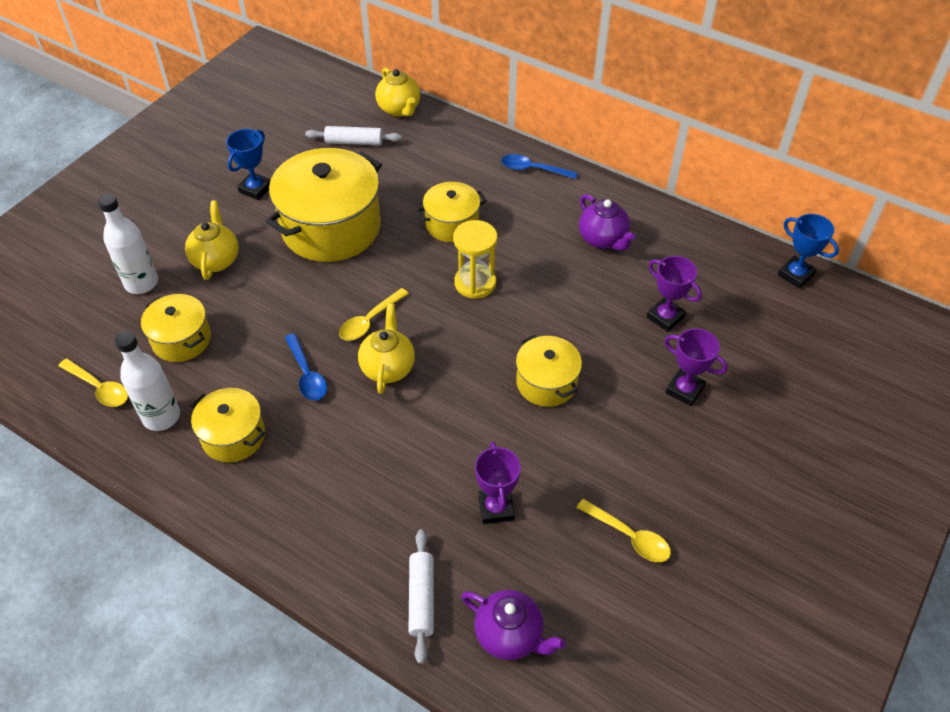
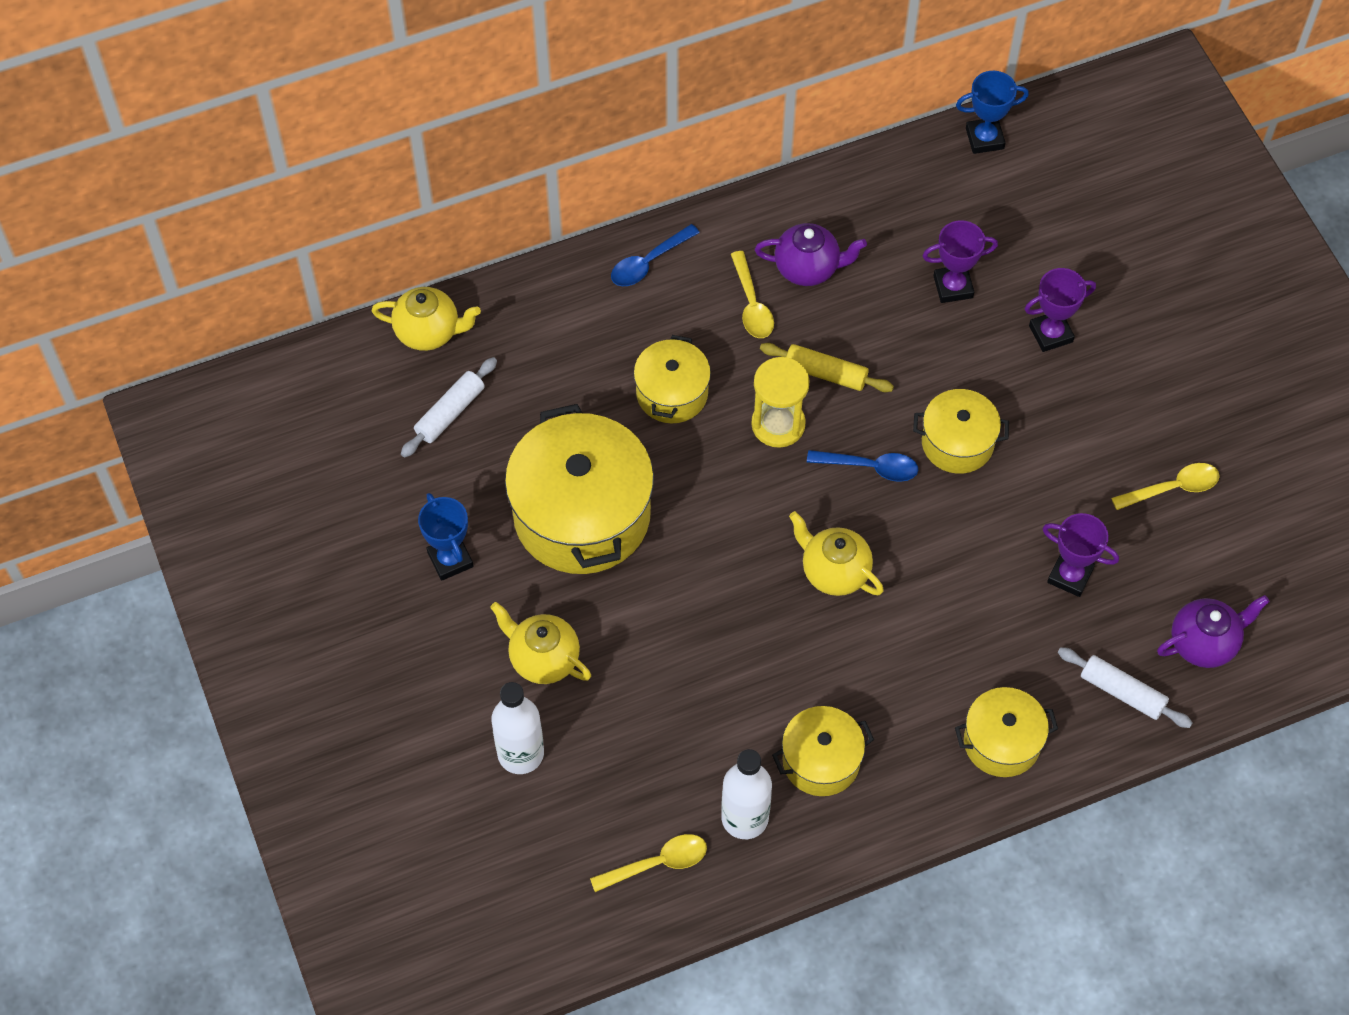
camera: 55 degrees left, 10 degrees up
yellow pot [141,294,211,362] -> yellow pot moved to [955,687,1058,777]
blue spoon [285,333,327,401] -> blue spoon moved to [807,450,918,482]
yellow spoon [339,288,409,341] -> yellow spoon moved to [731,251,774,338]
none -> yellow rolling pin [760,343,894,392]

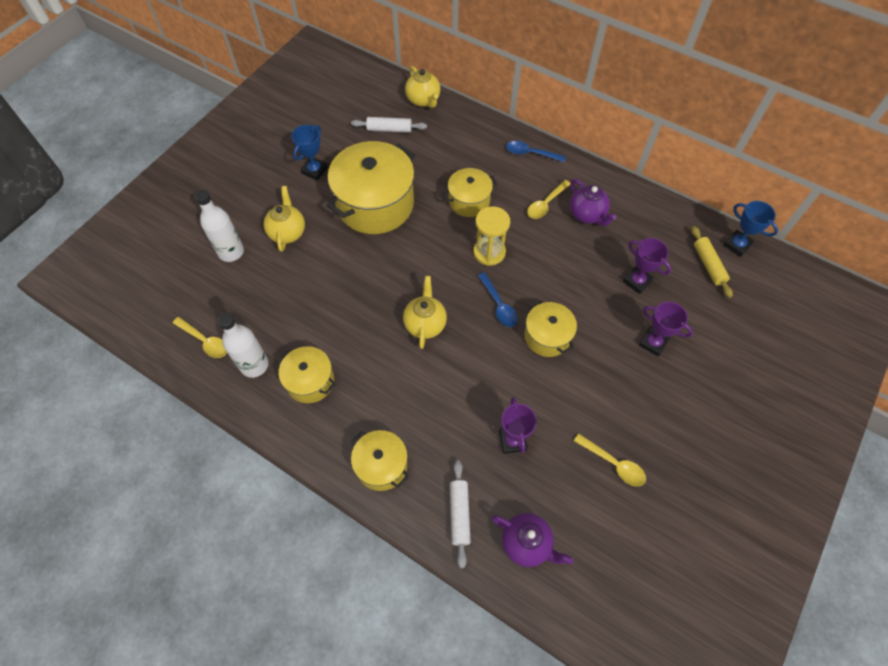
camera: 55 degrees right, 0 degrees up
yellow rolling pin [760,343,894,392] -> yellow rolling pin moved to [691,226,733,298]

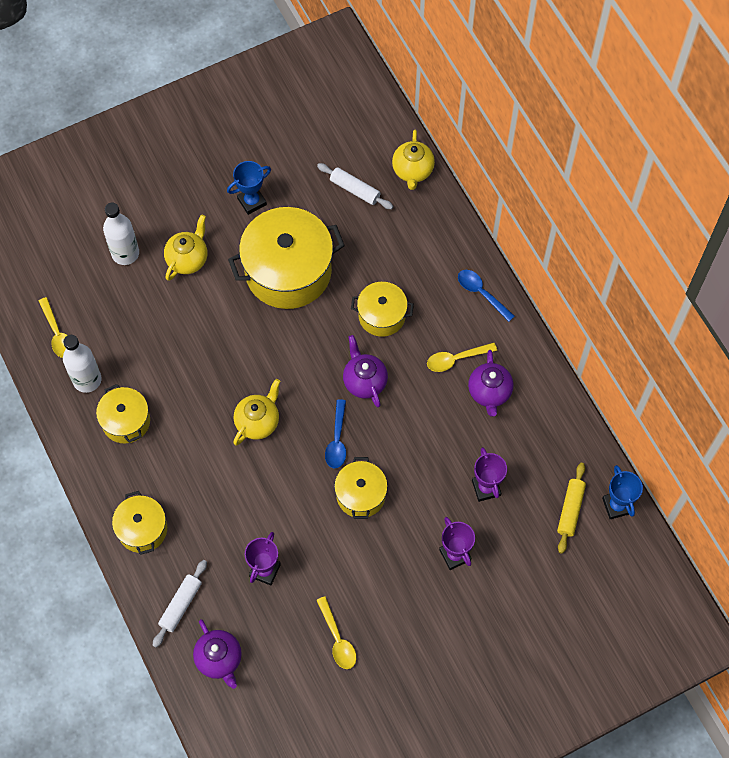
camera: 30 degrees right, 5 degrees up
yellow hourglass [473,207,510,266] -> purple teapot [343,335,388,407]

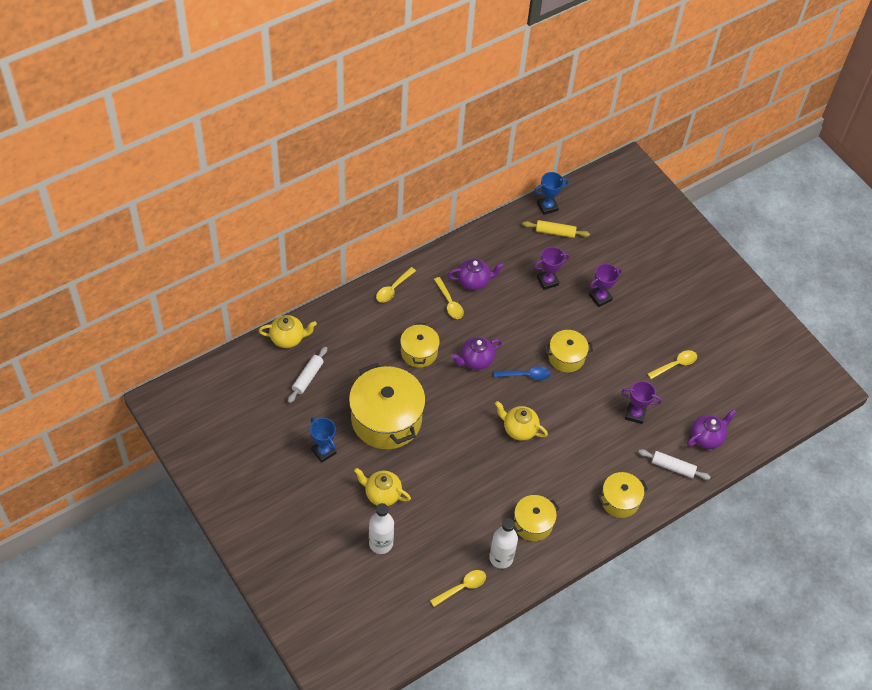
camera: 100 degrees left, 10 degrees down
blue spoon [458,270,515,322] -> yellow spoon [376,267,416,302]

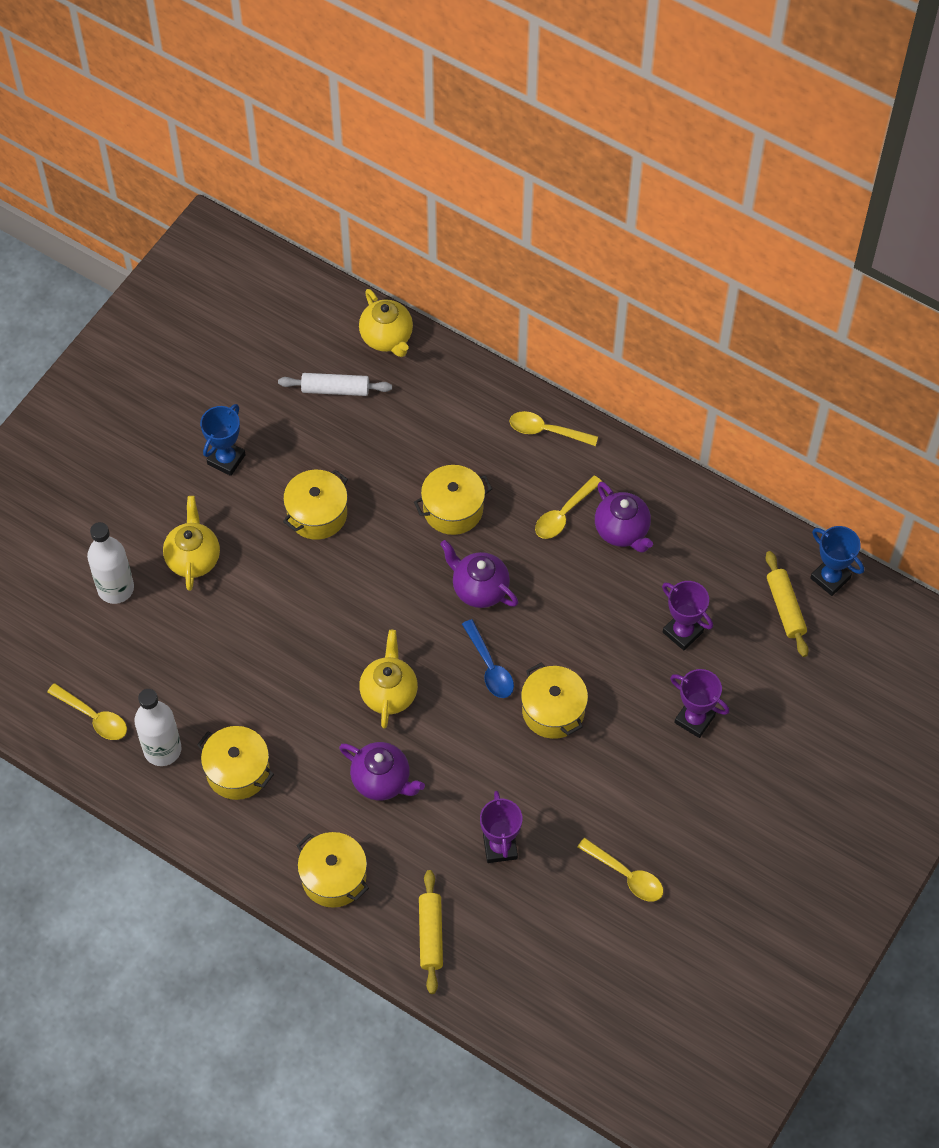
camera: 70 degrees right, 5 degrees up
yellow pot [349,363,426,449] -> yellow pot [283,470,348,540], size x0.54
white rolling pin [638,449,710,480] -> yellow rolling pin [419,870,443,994]
purple teapot [687,409,737,449] -> purple teapot moved to [339,742,425,800]

